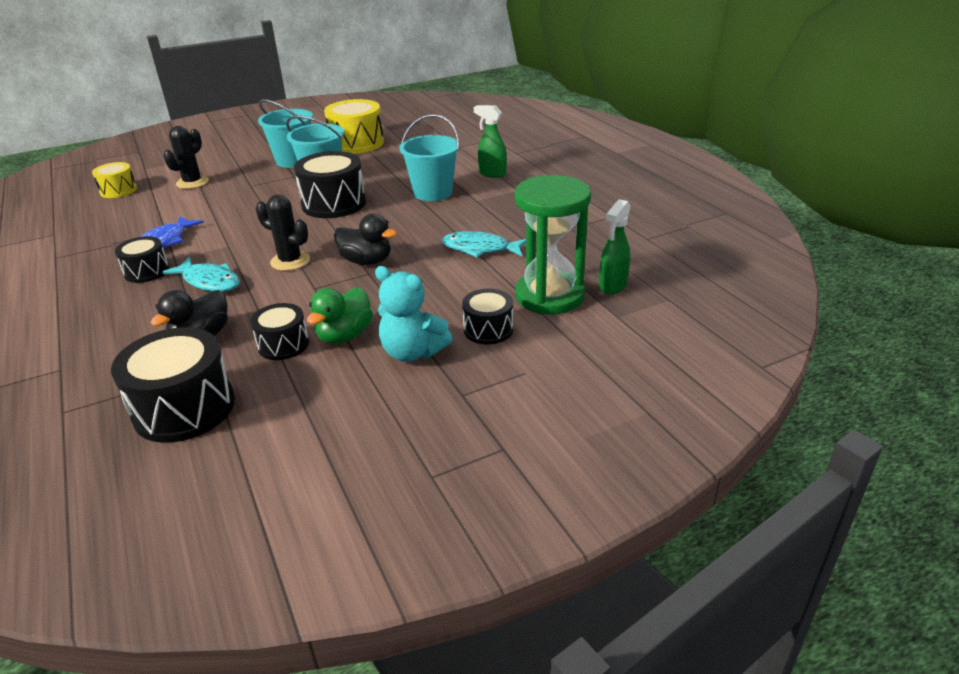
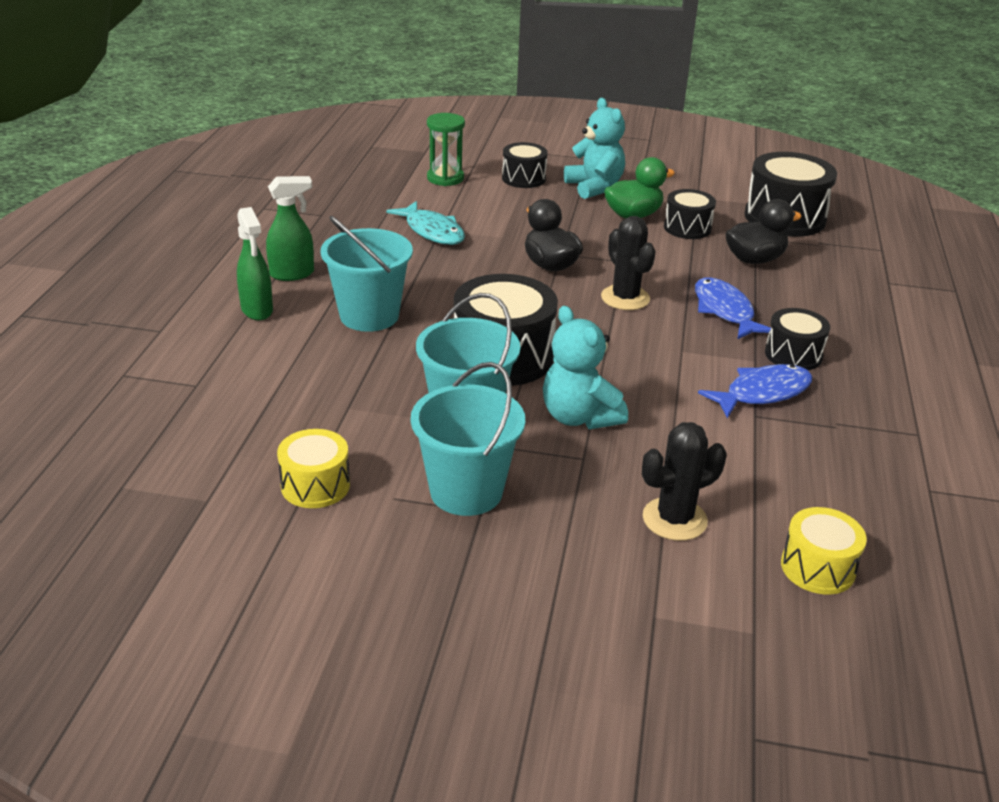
camera: 145 degrees left, 0 degrees up
turquoise fish [163,257,240,292] -> blue fish [695,277,771,339]
yellow drum [324,99,384,154] -> yellow drum [277,429,350,508], size x0.58
green hourglass [515,175,591,315] -> green hourglass [427,113,465,186], size x0.57
green spray bottle [599,199,631,294] -> green spray bottle moved to [266,176,314,281]
none -> turquoise teddy bear [543,306,628,429]

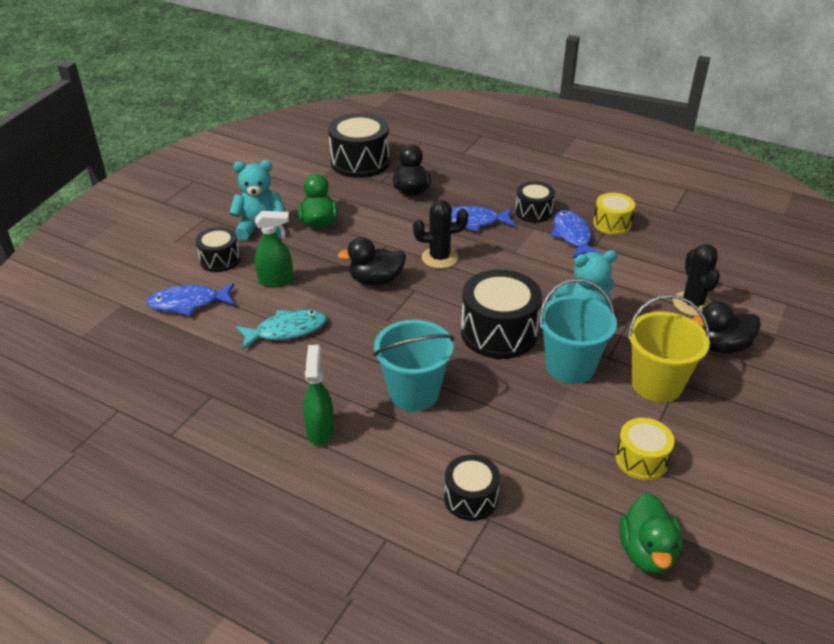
camera: 70 degrees left, 5 degrees up
green spray bottle [237,207,273,320] -> green spray bottle moved to [255,211,293,287]
turquoise bucket [411,362,525,516] -> yellow bucket [627,295,710,402]
green hourglass [427,113,465,186] -> blue fish [147,283,235,316]
black drum [664,189,716,239] -> black drum moved to [444,455,500,521]
yellow drum [781,507,867,595] -> yellow drum moved to [593,193,635,235]
none -> green duck [619,493,683,574]
none -> black duck [692,302,761,353]

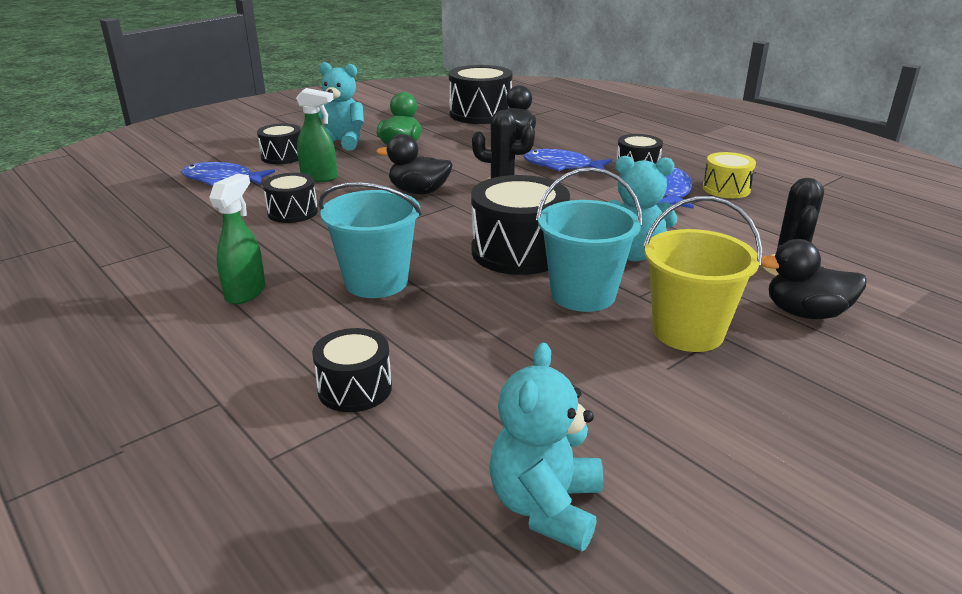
camera: 20 degrees right, 10 degrees down
turquoise fish [236,309,327,349] -> black drum [263,173,318,223]
yellow drum [616,418,675,480] -> none
green duck [619,493,683,574] -> turquoise teddy bear [489,343,603,551]

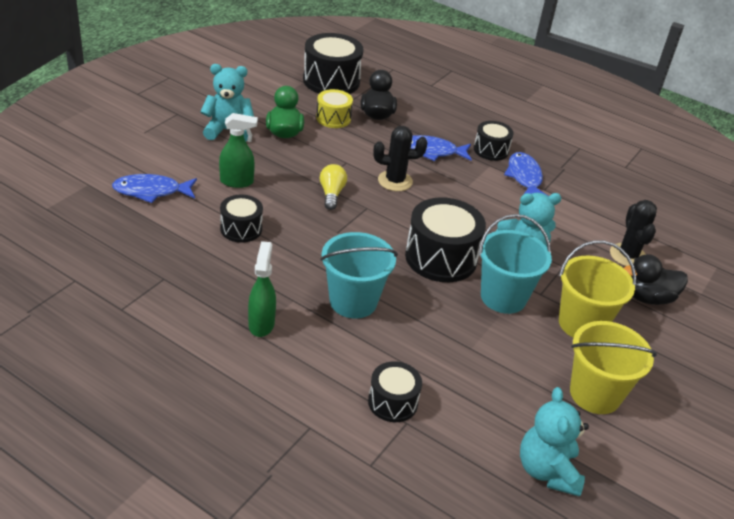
camera: 20 degrees left, 10 degrees up
black drum [257,123,301,164] -> none
black duck [376,134,453,194] -> yellow light bulb [320,164,347,210]
yellow drum [703,152,756,198] -> yellow drum moved to [316,89,353,128]
none -> yellow bucket [570,321,657,414]

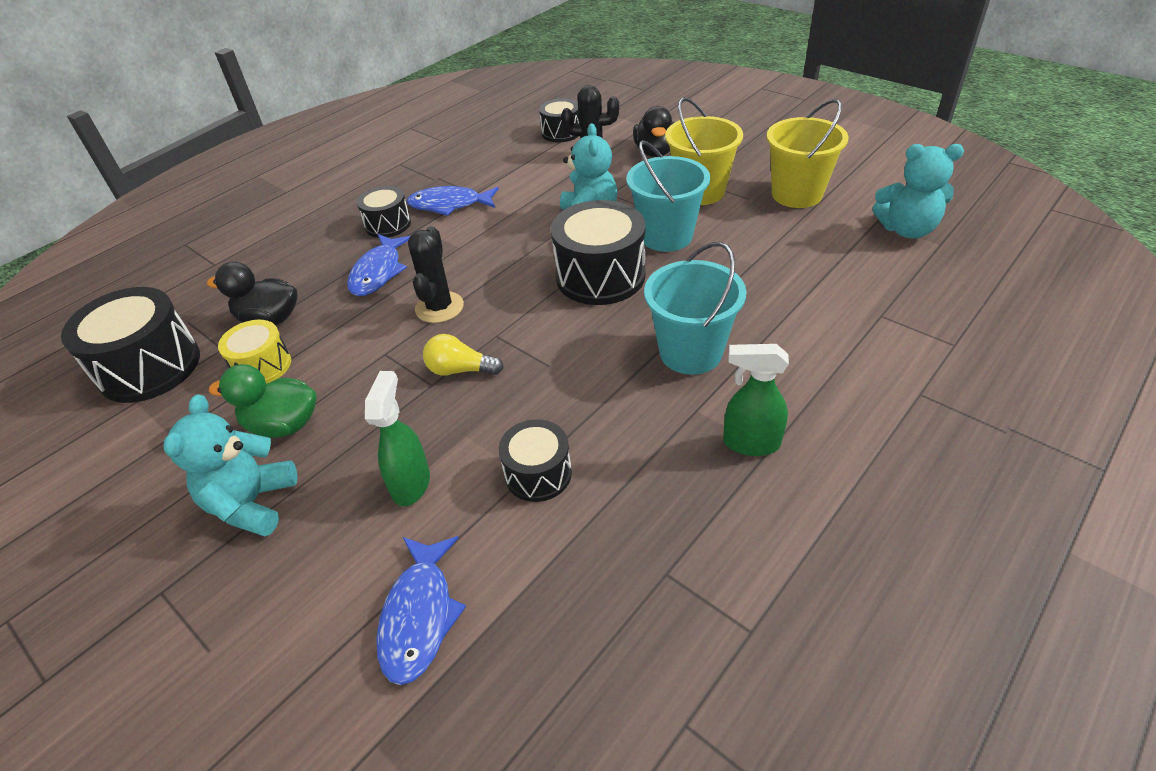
camera: 75 degrees left, 5 degrees up
black drum [368,361,422,422] -> black drum moved to [539,98,579,142]

